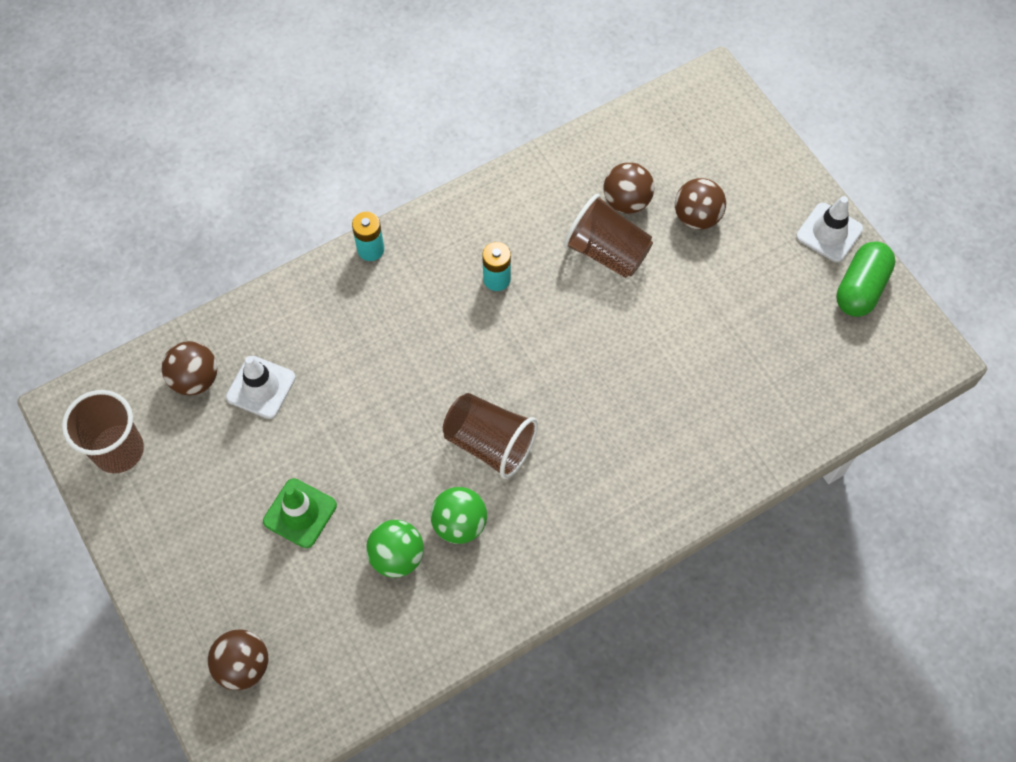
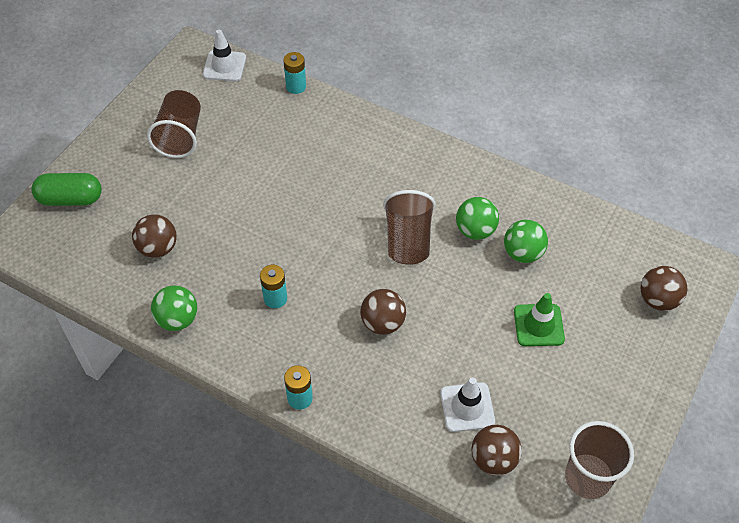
camera: 120 degrees left, 10 degrees down
brown cup [563,194,653,278] -> brown cup moved to [147,90,201,158]
brown ball [675,178,726,229] -> brown ball moved to [360,289,406,335]
white traffic cone [796,196,863,262] -> white traffic cone moved to [203,30,246,81]
green capsule [836,241,895,317] -> green capsule moved to [31,173,102,206]
none -> green ball [151,285,197,331]
none -> turquoise battery [283,52,306,94]

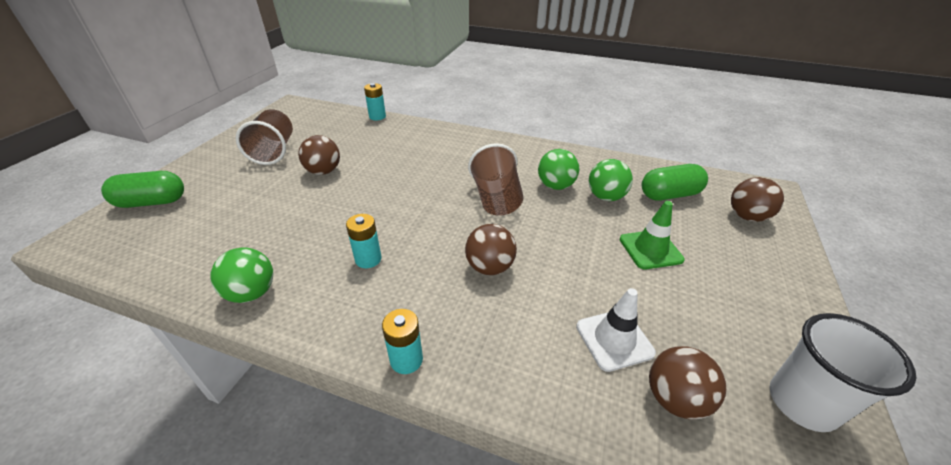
camera: 10 degrees left, 15 degrees down
brown ball [132,214,177,258] -> brown ball moved to [298,135,340,175]
white traffic cone [203,30,246,81] -> none
brown cup [565,421,634,499] -> white cup [769,313,917,432]
none -> green capsule [642,164,708,201]

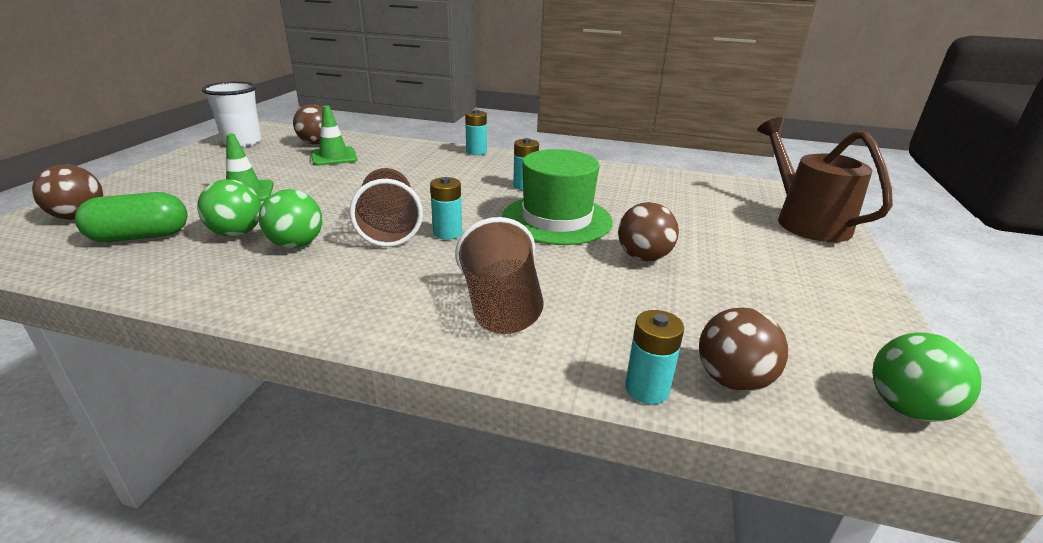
camera: 175 degrees right, 10 degrees down
green capsule [101,171,184,208] -> brown watering can [757,117,893,242]
green ball [211,247,273,303] -> green ball moved to [872,333,982,422]
brown cup [236,109,293,165] -> brown cup moved to [455,217,544,334]
brown ball [465,224,517,275] -> brown ball moved to [699,308,788,391]
white traffic cone [576,288,656,372] -> green traffic cone [311,106,357,166]
none -> turquoise battery [430,177,462,240]
none -> green hat [502,149,613,245]

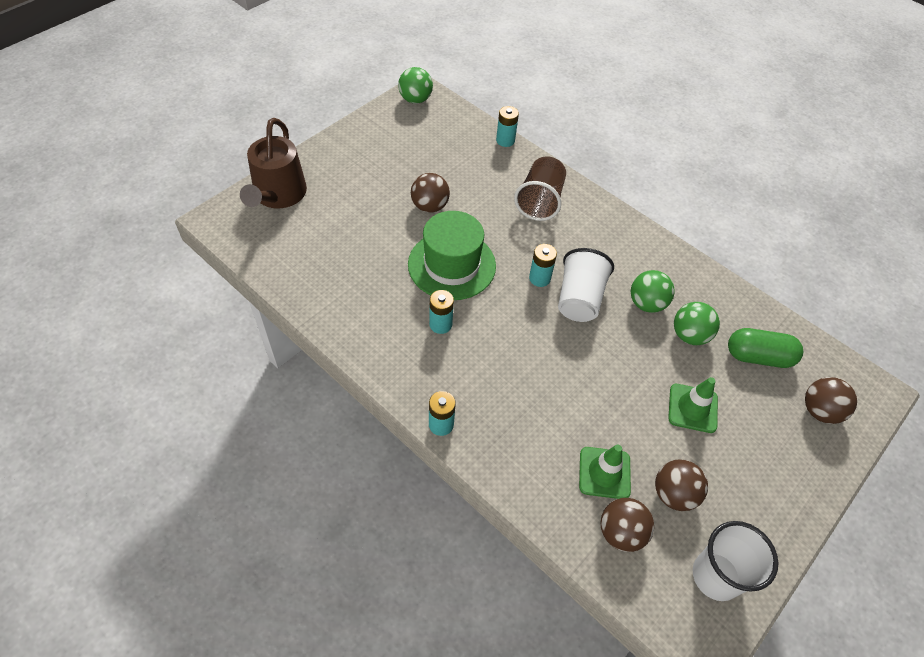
camera: 155 degrees left, 25 degrees up
brown cup [349,168,423,247] -> white cup [558,248,614,322]
brown ball [699,308,788,391] -> brown ball moved to [655,459,708,511]

